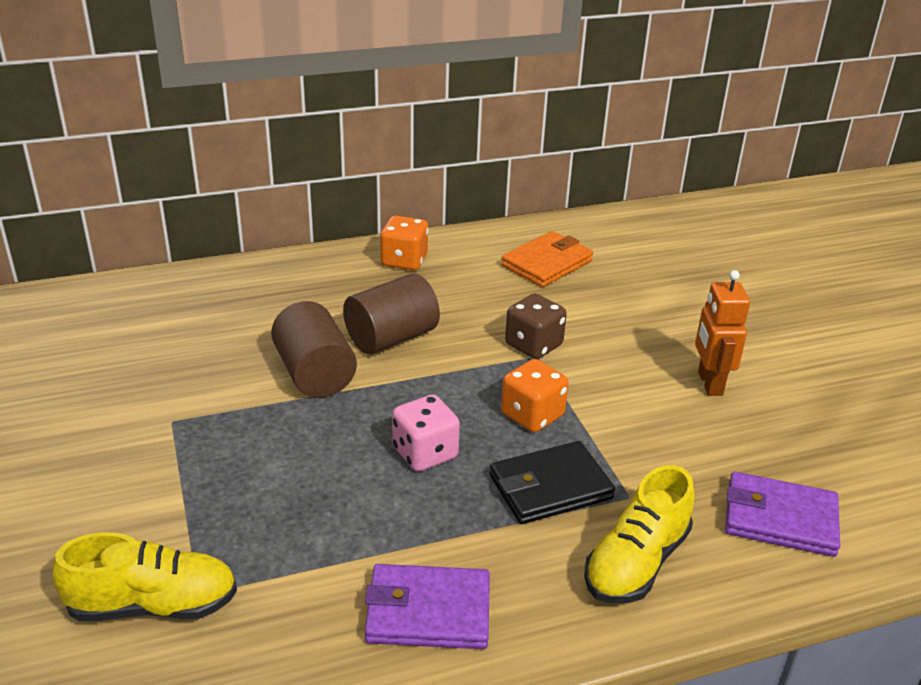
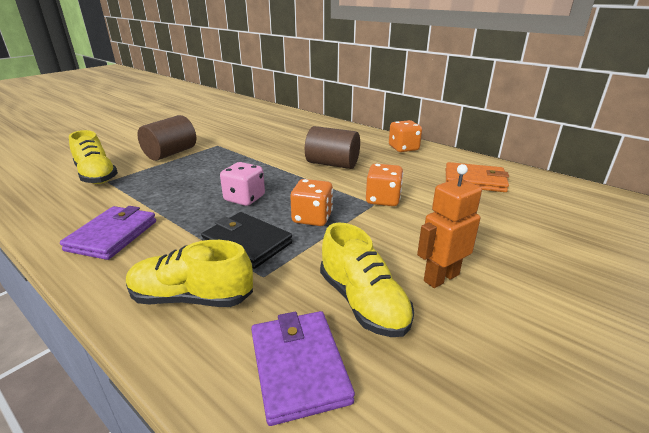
camera: 60 degrees right, 5 degrees down
brown cylinder [271,301,357,398] -> brown cylinder moved to [137,115,196,161]
purple wallet [365,564,490,649] -> purple wallet turned 45 degrees clockwise [60,206,156,260]
brown dice [505,294,567,359] -> orange dice [366,164,403,206]
none -> yellow shoe [320,223,414,337]

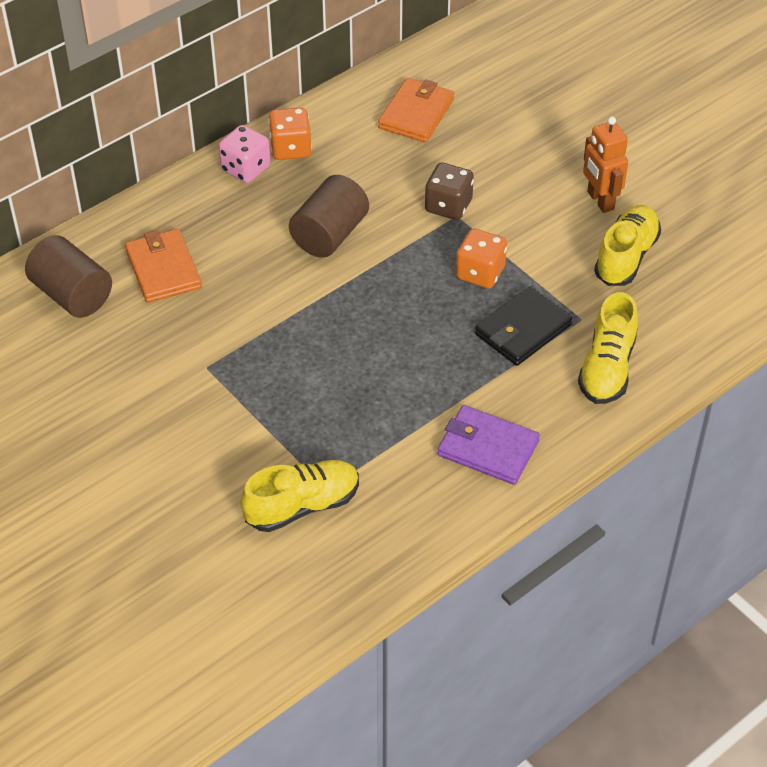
camera: 80 degrees left, 20 degrees up
brown cylinder [137,115,196,161] -> brown cylinder moved to [25,235,112,318]
pink dice [220,162,265,206] -> pink dice moved to [219,125,271,183]
purple wallet [251,311,355,426] -> none
yellow shoe [320,223,414,337] -> yellow shoe turned 45 degrees counterclockwise [594,205,661,286]
orange dice [366,164,403,206] -> brown dice [425,163,474,220]
none -> orange wallet [125,229,202,303]

